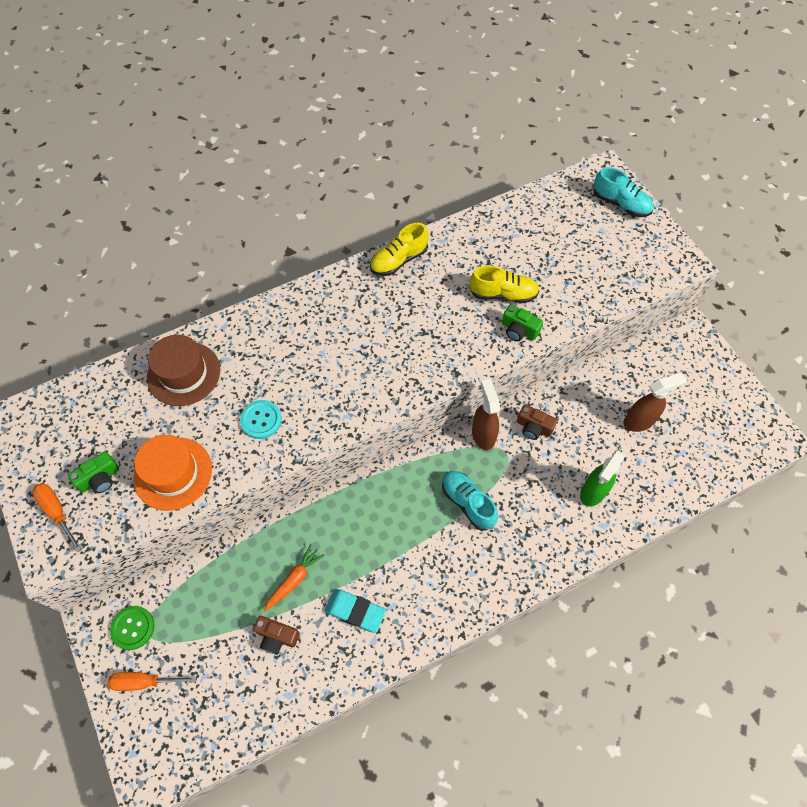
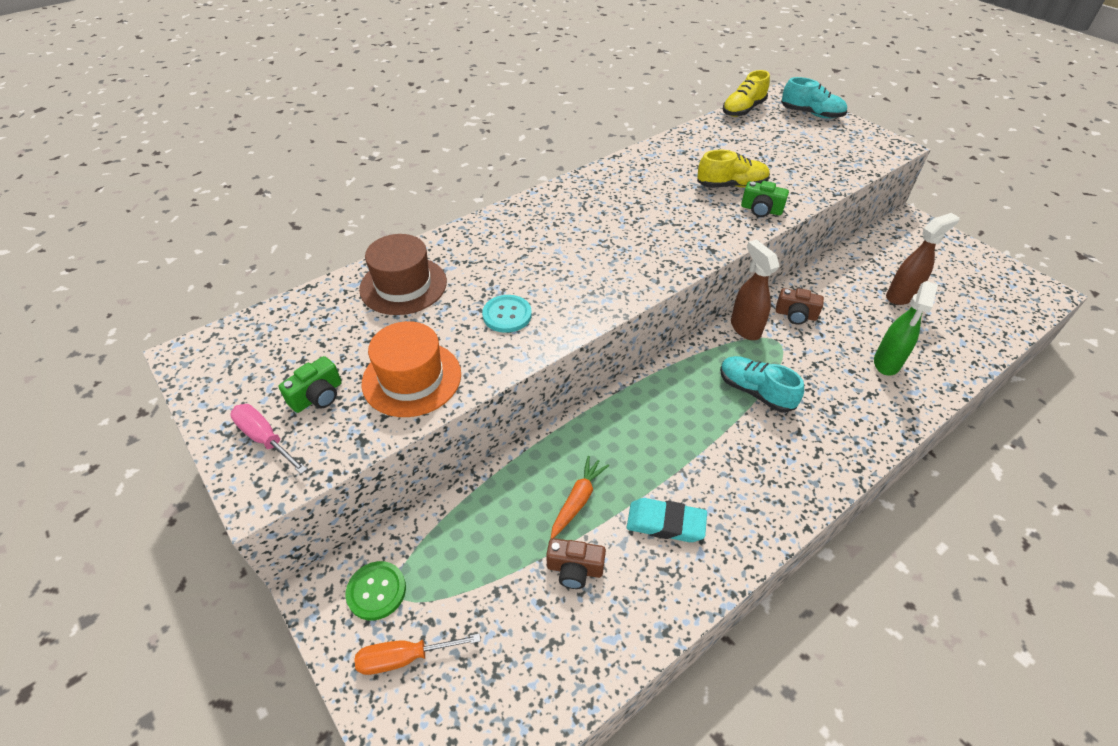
camera: 10 degrees left, 15 degrees down
orange screwdriver [32,483,82,553] -> pink screwdriver [230,404,307,474]
yellow shoe [370,223,428,276] -> yellow shoe moved to [723,70,770,117]

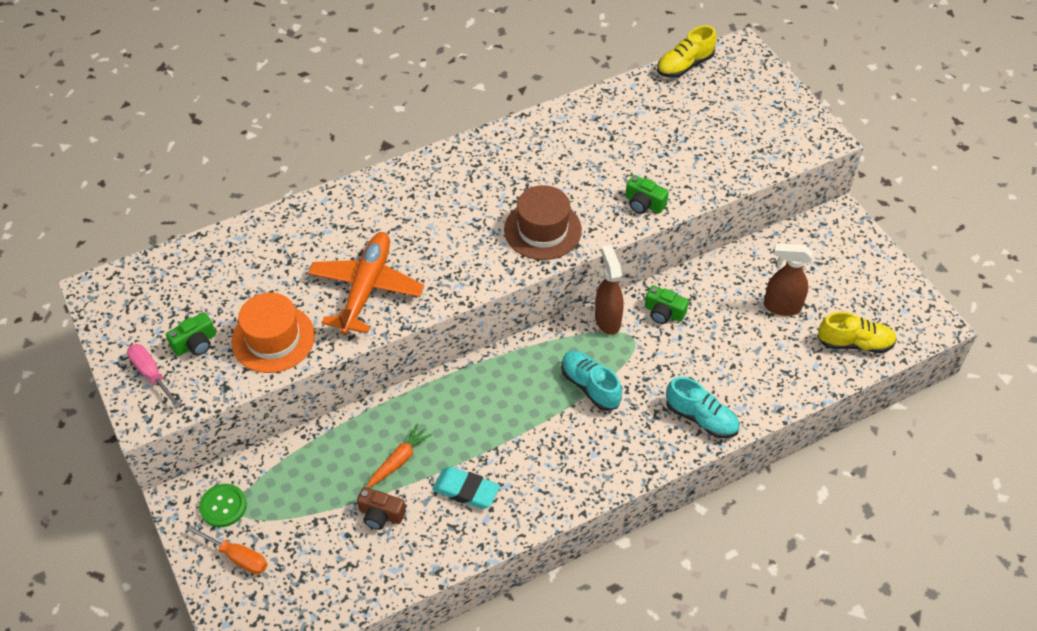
camera: 10 degrees right, 5 degrees up
orange screwdriver [354,633,481,675] -> orange screwdriver turned 150 degrees counterclockwise [187,525,267,574]
brown hat [359,234,447,315] -> brown hat moved to [504,185,582,260]
turquoise button [482,295,532,333] -> orange plane [308,232,424,335]
yellow shoe [697,150,770,188] -> yellow shoe moved to [817,312,897,353]
brown camera [776,288,824,325] -> green camera [645,285,689,324]
turquoise shoe [781,77,847,119] -> turquoise shoe moved to [666,377,740,438]
green spray bottle [874,281,938,376] -> none
brown spray bottle [886,213,960,305] -> brown spray bottle turned 150 degrees counterclockwise [764,243,812,316]

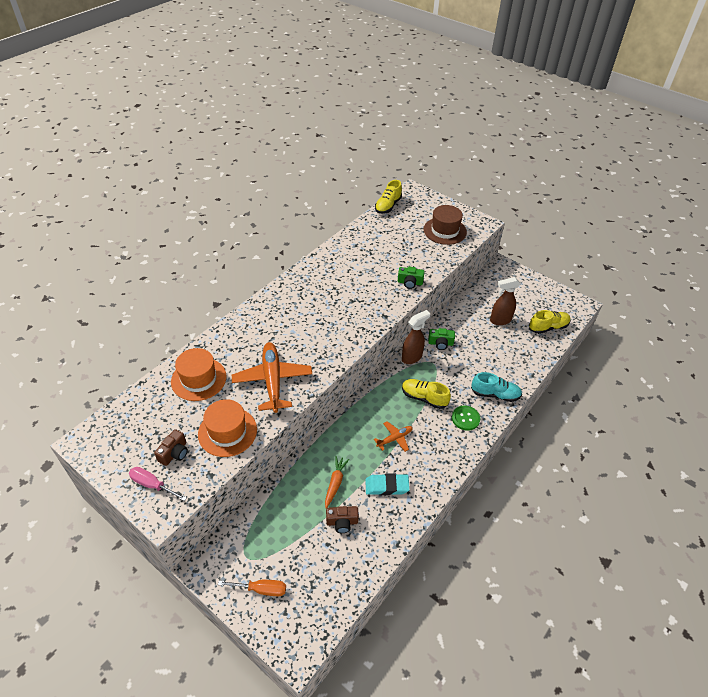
camera: 25 degrees left, 5 degrees down
green camera [166,312,216,356] -> brown camera [154,429,188,466]
green button [199,484,247,527] -> green button moved to [452,406,480,431]
brown hat [504,185,582,260] -> brown hat moved to [424,205,467,245]
turquoise shoe [561,351,622,411] -> yellow shoe [402,379,451,409]
brown spray bottle [595,245,624,335] -> brown spray bottle turned 90 degrees clockwise [402,310,430,364]
none -> orange hat [171,348,227,401]
none -> orange plane [374,421,413,452]

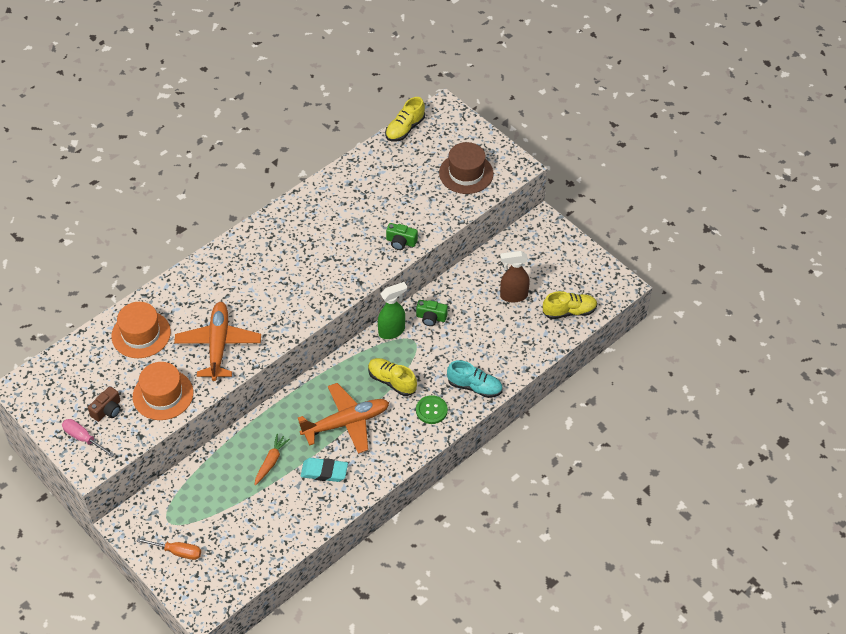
camera: 10 degrees right, 5 degrees up
brown camera [326,506,359,533] -> none
orange plane [374,421,413,452] -> orange plane [298,383,389,454], size x1.99
brown spray bottle [402,310,430,364] -> green spray bottle [378,282,407,339]

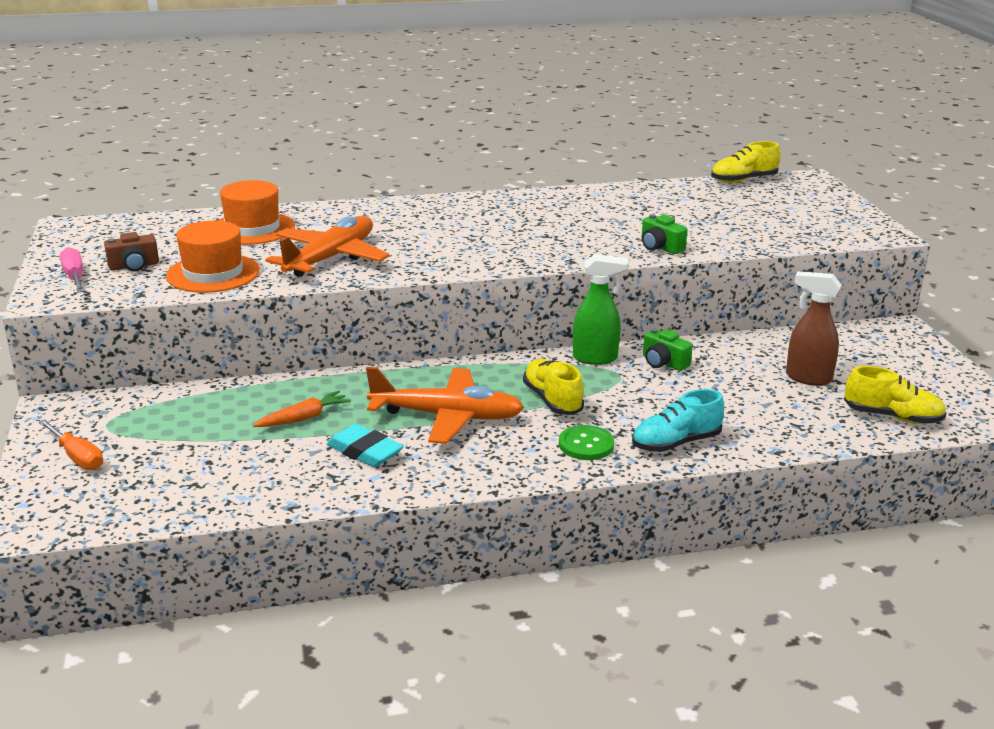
camera: 30 degrees right, 25 degrees down
brown hat [439,142,493,194] -> none
turquoise shoe [447,360,503,398] -> turquoise shoe turned 105 degrees clockwise [632,389,724,452]

